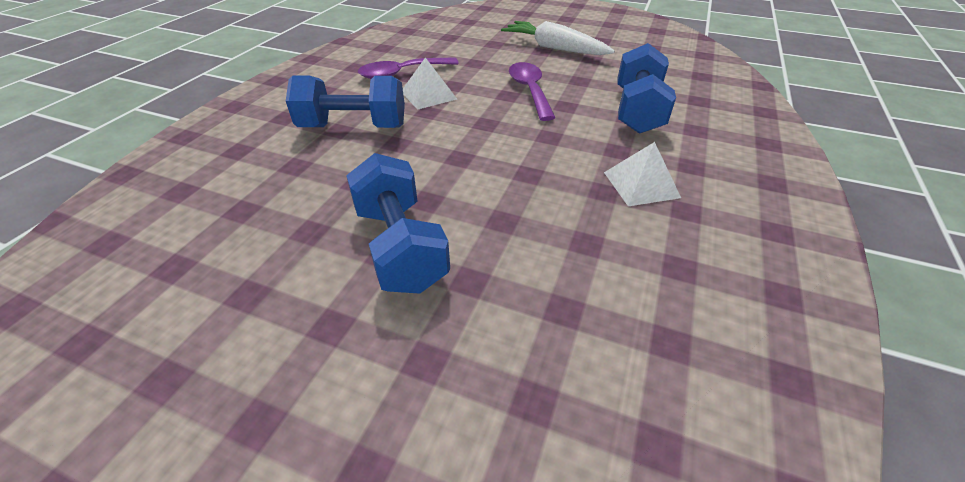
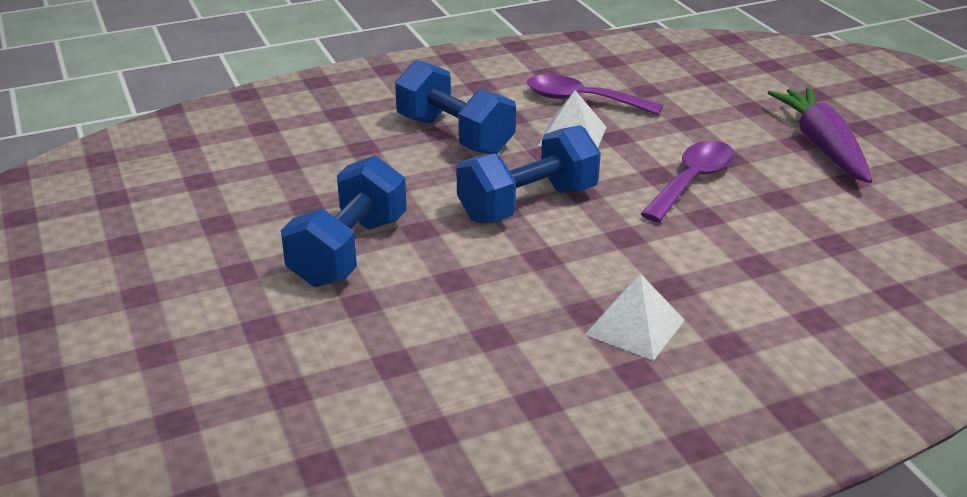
camera: 45 degrees right, 10 degrees down
white carrot [501,21,615,55] -> purple carrot [767,87,872,183]
blue dumbbell [617,43,676,134] -> blue dumbbell moved to [456,125,601,223]

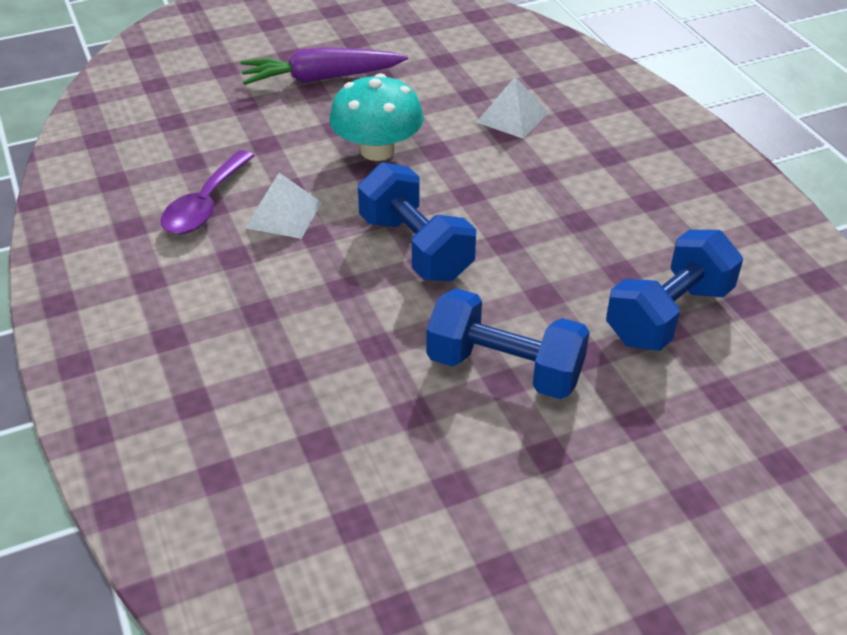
camera: 90 degrees left, 10 degrees up
blue dumbbell [395,60,516,154] -> blue dumbbell moved to [606,230,743,351]
white pyramid [585,274,684,361] -> white pyramid moved to [476,77,548,139]
purple spoon [641,141,734,222] -> turquoise mushroom [329,73,423,161]

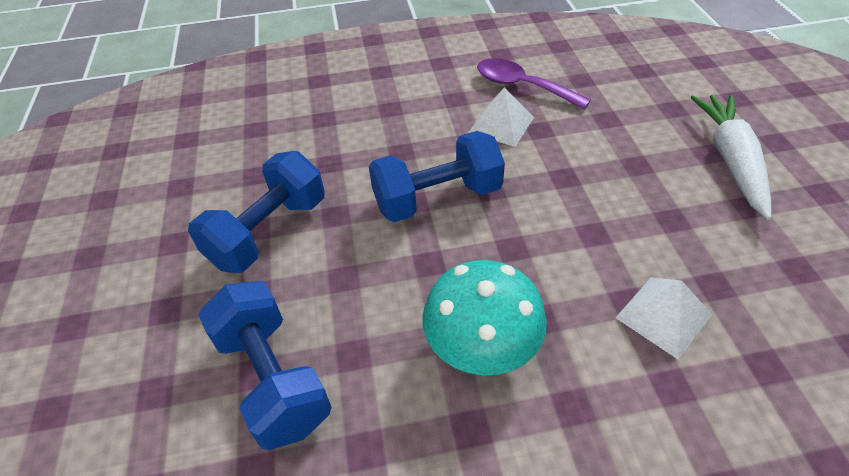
camera: 105 degrees right, 5 degrees up
purple carrot [241,47,408,85] -> white carrot [691,95,771,220]
turquoise mushroom [329,73,423,161] -> turquoise mushroom moved to [422,260,547,375]

